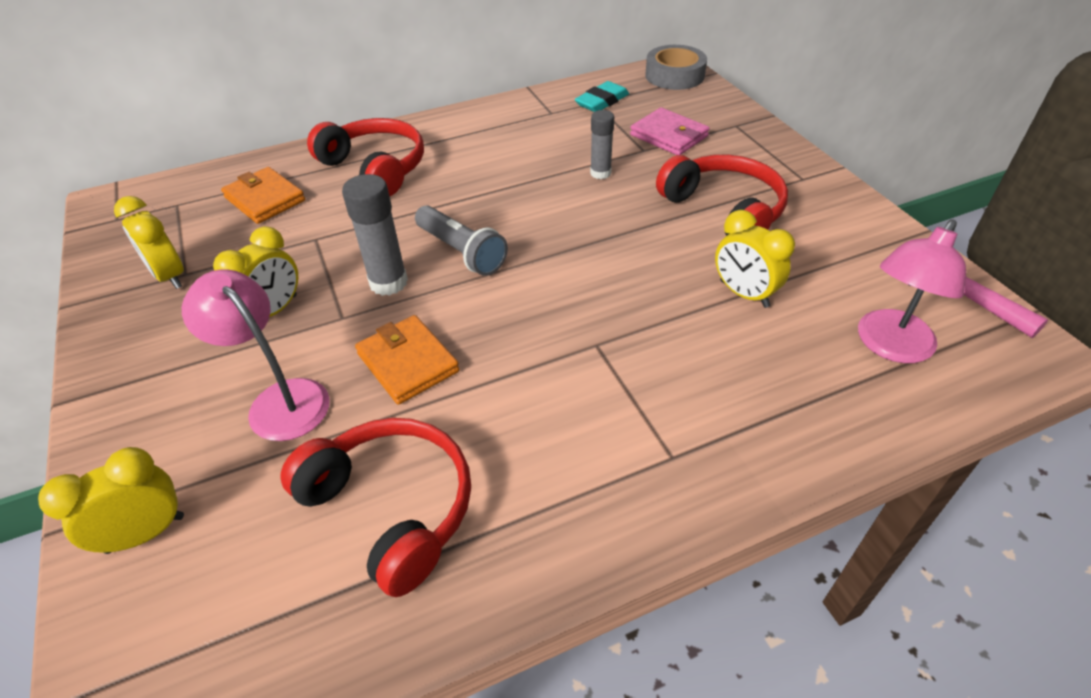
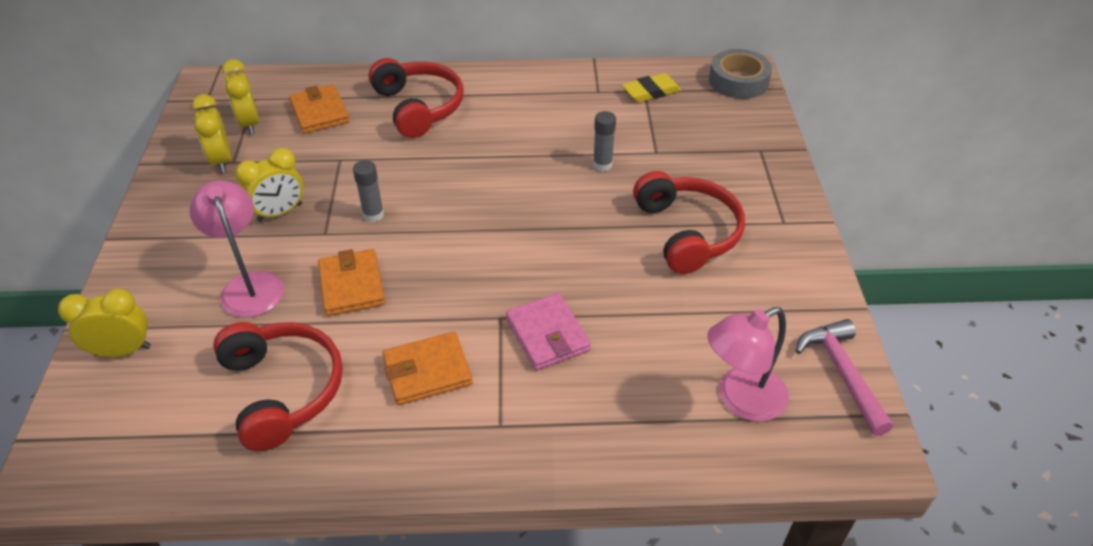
camera: 20 degrees right, 0 degrees up
grey glue stick [342,174,408,296] -> grey glue stick [353,160,384,222], size x0.65
grey flashlight [415,205,508,276] -> none
turquoise eraser [575,81,629,112] -> yellow eraser [622,73,681,102]
pink wallet [630,107,710,155] -> pink wallet moved to [506,293,591,370]
yellow clock [715,210,795,308] -> yellow clock moved to [222,59,259,135]
none -> orange wallet [382,332,473,405]

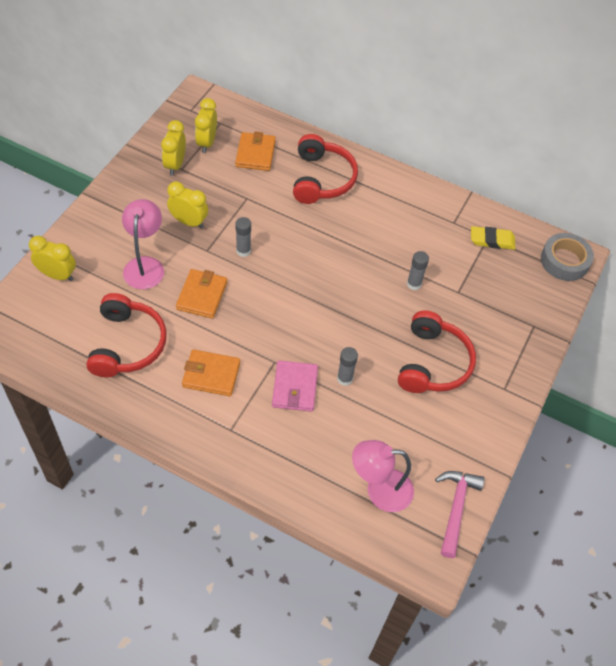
camera: 25 degrees right, 10 degrees up
yellow clock [235,148,304,222] -> yellow clock turned 150 degrees counterclockwise [167,181,208,228]
none -> grey glue stick [337,347,358,386]

